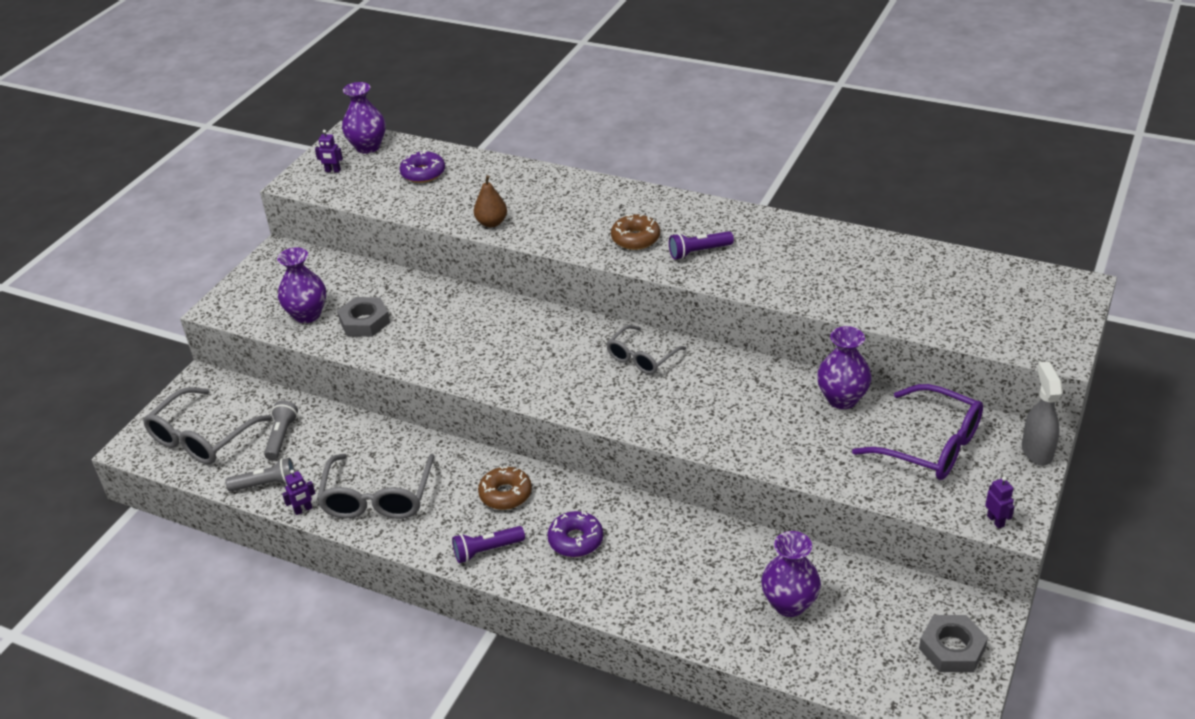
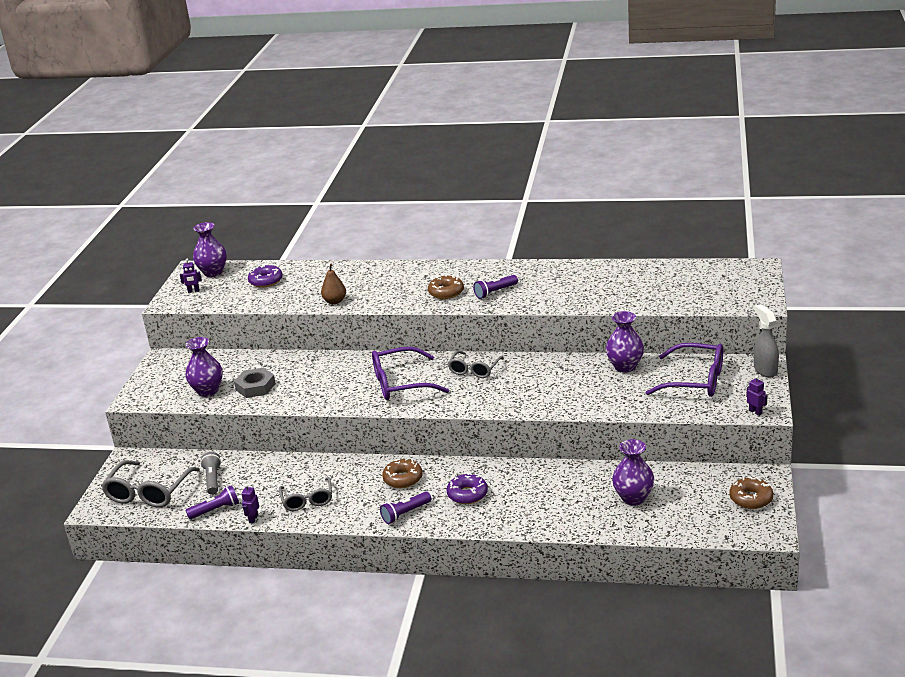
camera: 15 degrees left, 10 degrees down
grey flashlight [226,458,295,492] -> purple flashlight [185,485,239,519]
purple robot [282,470,315,515] -> purple robot turned 150 degrees clockwise [241,484,259,523]
grey glasses [317,454,435,519] -> grey glasses [279,477,332,511], size x0.64
grey nut [919,615,988,672] -> brown donut [729,477,773,509]
none -> purple glasses [372,347,449,400]

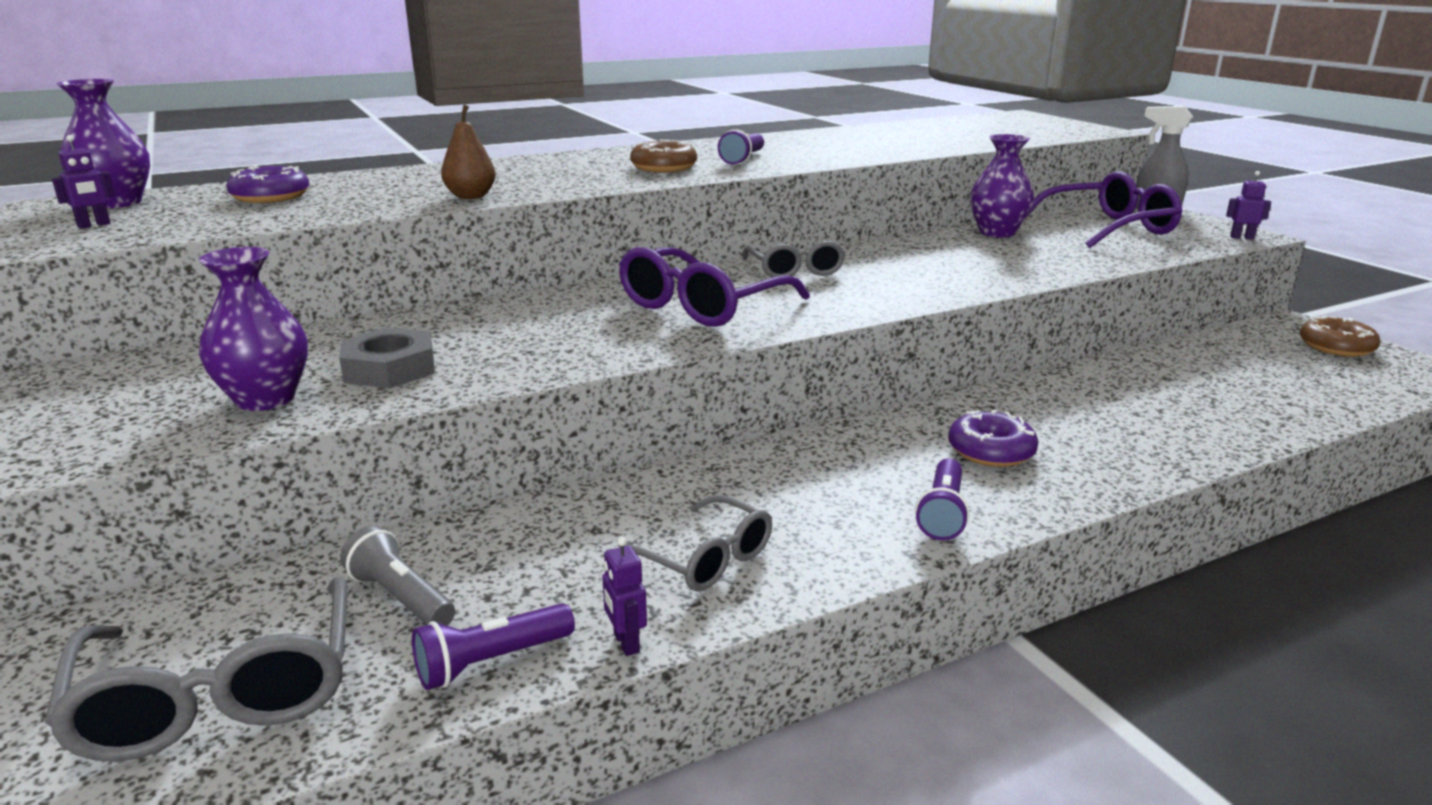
camera: 40 degrees left, 5 degrees down
purple flashlight [185,485,239,519] -> purple flashlight turned 150 degrees counterclockwise [412,603,575,690]
brown donut [382,458,423,488] -> none
purple vase [612,439,654,506] -> none

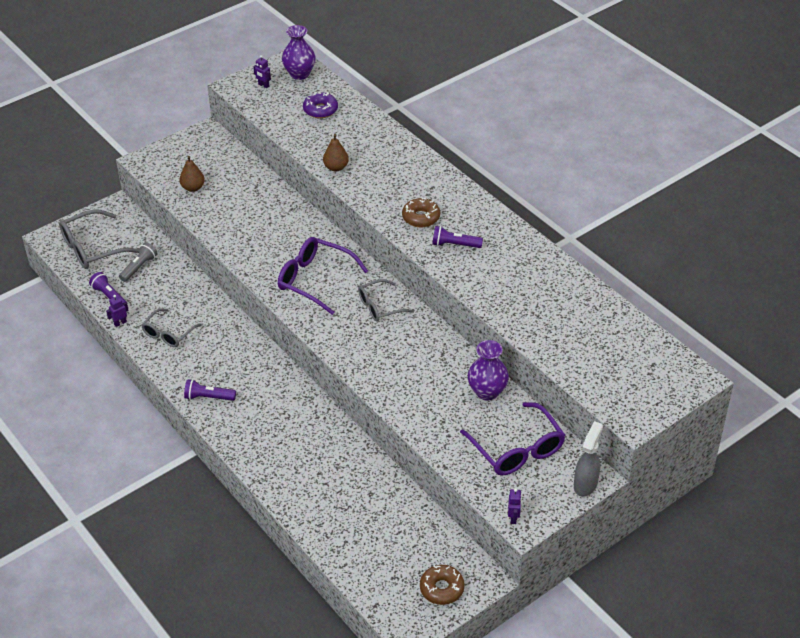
camera: 80 degrees right, 20 degrees up
purple vase [199,247,308,411] -> brown pear [180,156,205,192]
grey nut [339,327,435,388] -> none
purple donut [948,410,1039,467] -> none

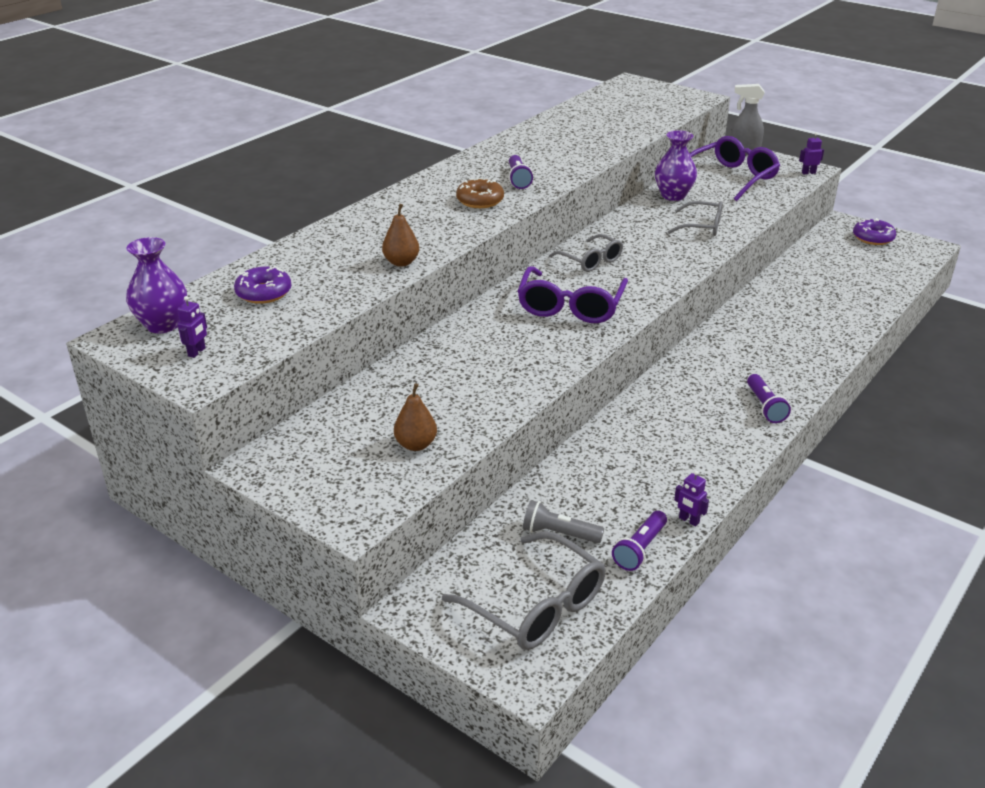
camera: 105 degrees left, 10 degrees down
grey glasses [142,308,202,347] -> grey glasses moved to [668,201,723,236]
brown donut [420,565,465,605] -> purple donut [853,218,896,245]

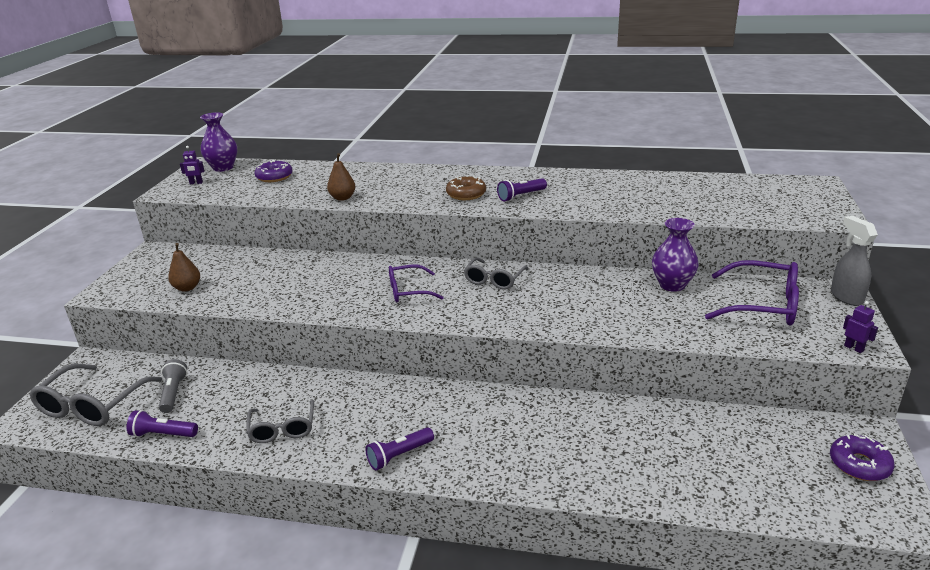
camera: 65 degrees right, 5 degrees down
purple glasses [517,266,628,323] -> purple glasses [389,265,444,302], size x0.64
grey glasses [668,201,723,236] -> grey glasses moved to [246,400,314,443]
purple robot [674,470,709,527] -> none

